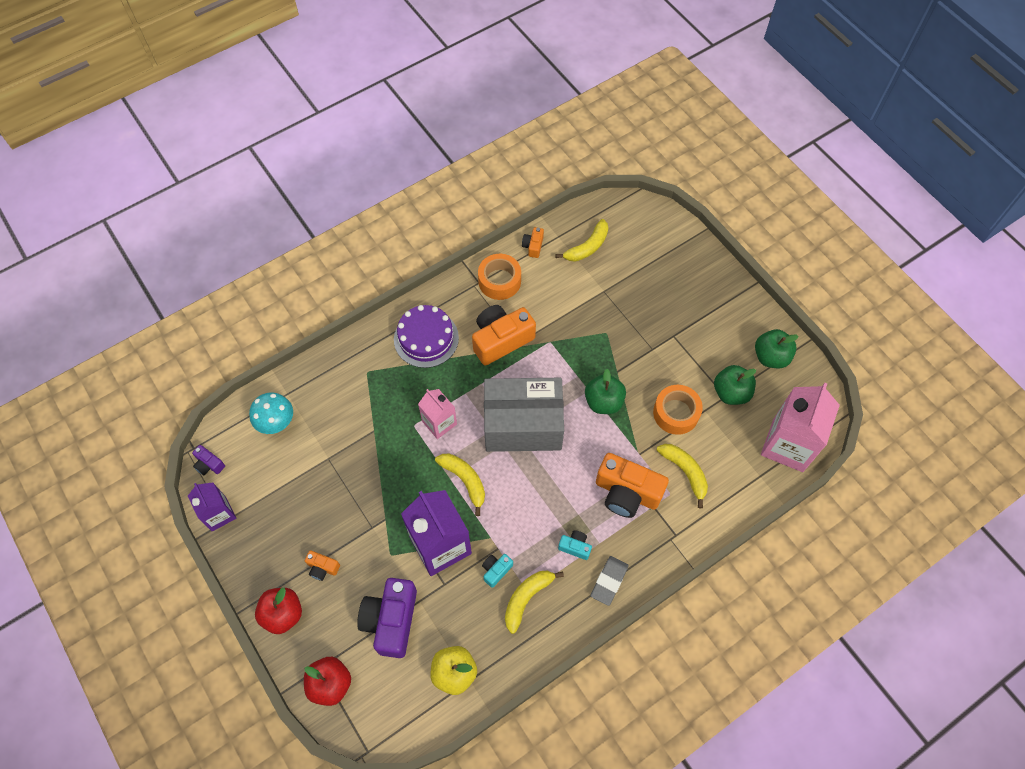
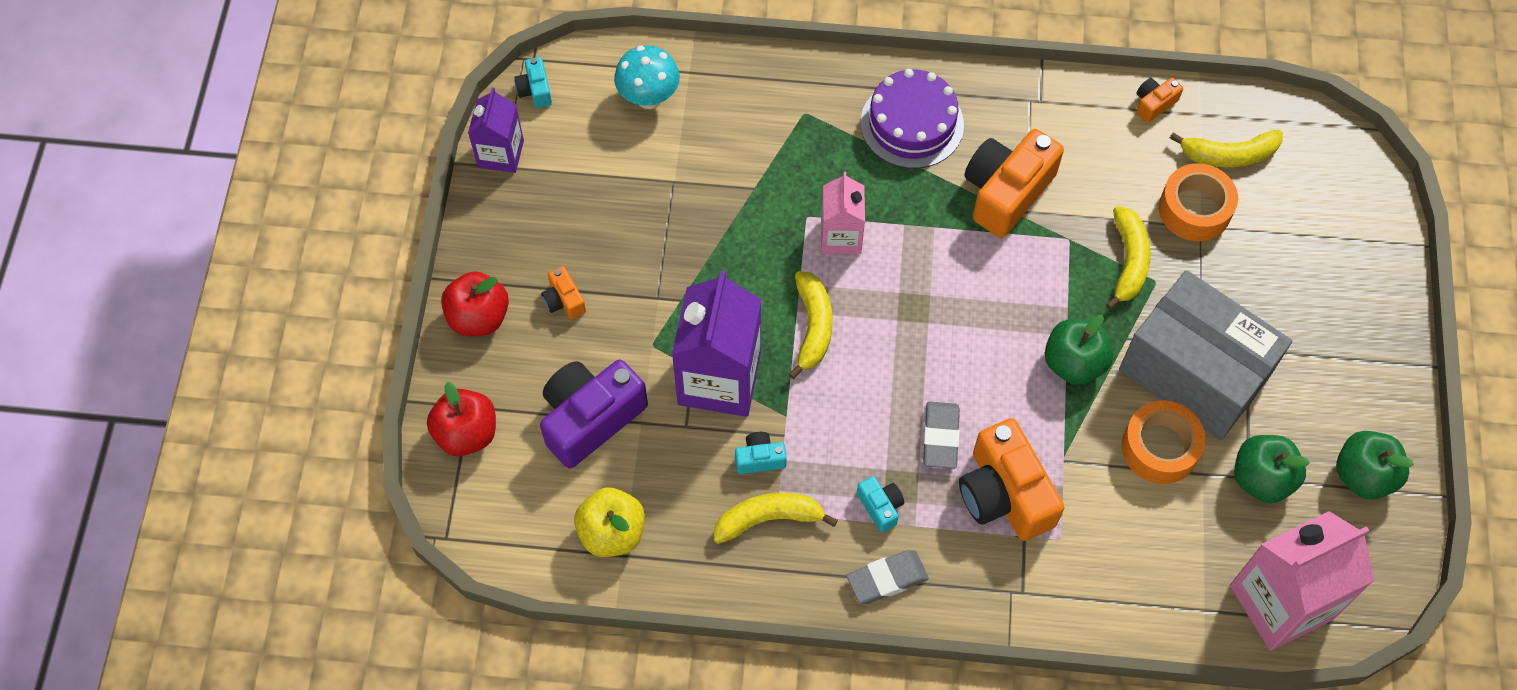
camera: 40 degrees right, 0 degrees up
purple camera [192,445,225,475] -> turquoise camera [514,57,552,108]
orange camera [472,305,536,366] -> orange camera turned 60 degrees counterclockwise [964,129,1064,238]
orange tape [478,254,521,300] -> orange tape moved to [1159,163,1238,241]
grey box [484,378,564,452] -> grey box moved to [1119,270,1292,440]
yellow banana [657,444,708,508] -> yellow banana moved to [1106,206,1151,310]
none -> grey eraser [923,401,960,469]

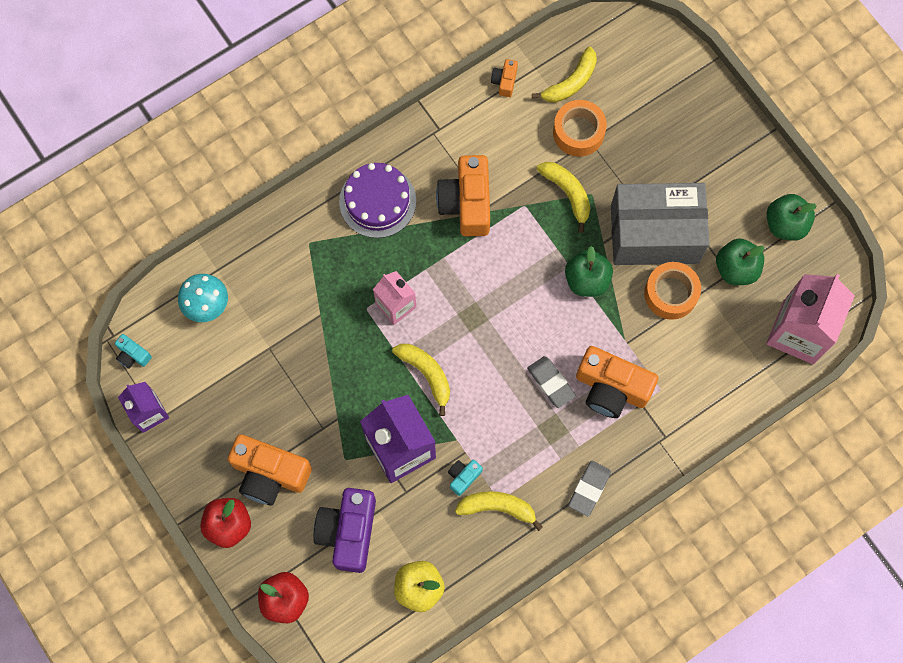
camera: 40 degrees left, 10 degrees up
orange camera [541,266,586,319] -> orange camera [228,434,312,506], size x2.15
yellow banana [714,492,838,544] -> yellow banana turned 60 degrees clockwise [455,491,543,531]
turquoise camera [857,476,904,532] -> none

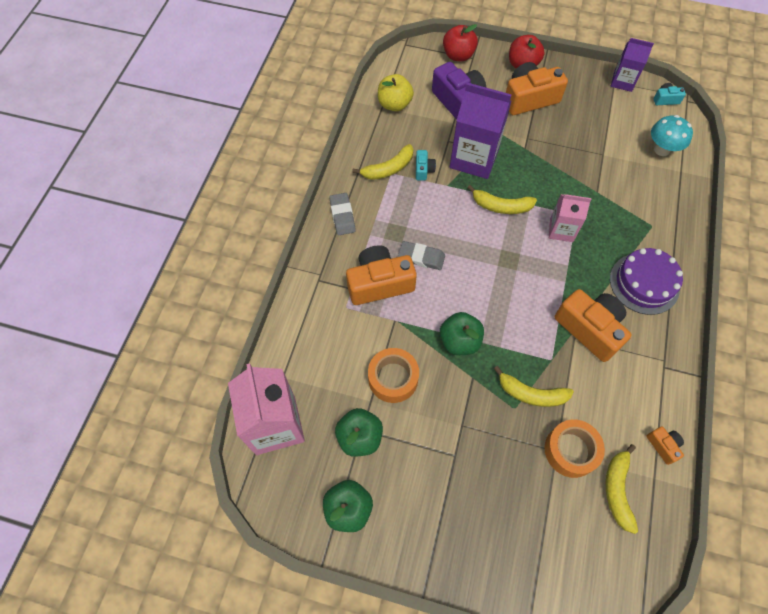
camera: 140 degrees right, 10 degrees down
grey box [611,183,710,265] -> none

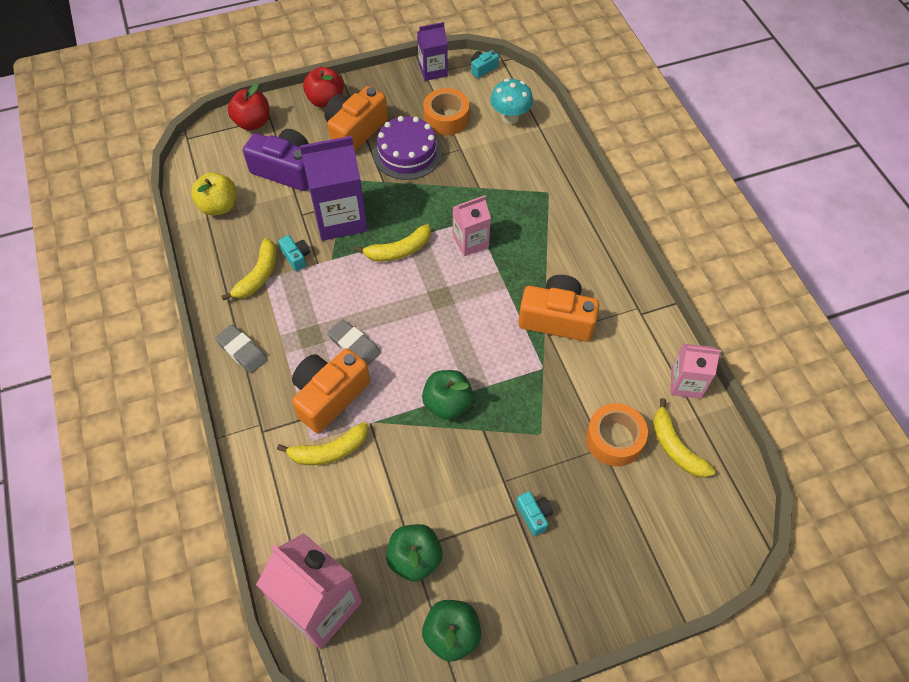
camera: 35 degrees left, 5 degrees down
orange tape [368,348,419,403] -> orange tape moved to [423,88,469,135]
grey eraser [398,241,445,270] -> grey eraser turned 60 degrees clockwise [327,319,381,366]
yellow banana [494,366,574,407] -> yellow banana moved to [277,422,368,465]
purple cake [610,248,683,315] -> purple cake moved to [373,116,442,180]
orange camera [646,426,684,465] -> pink carton [671,343,721,399]
none -> turquoise camera [516,491,553,536]

